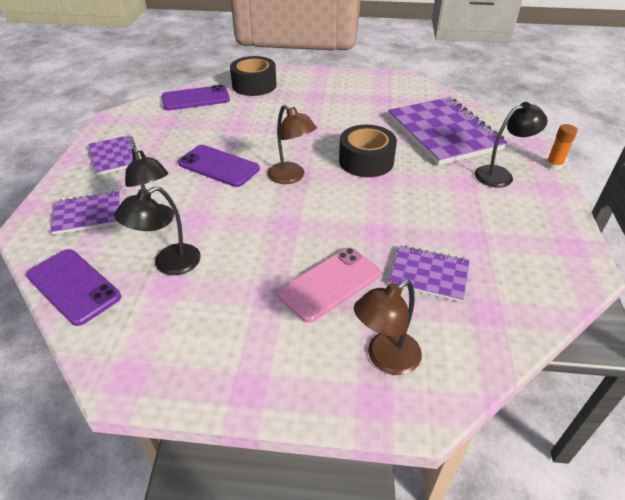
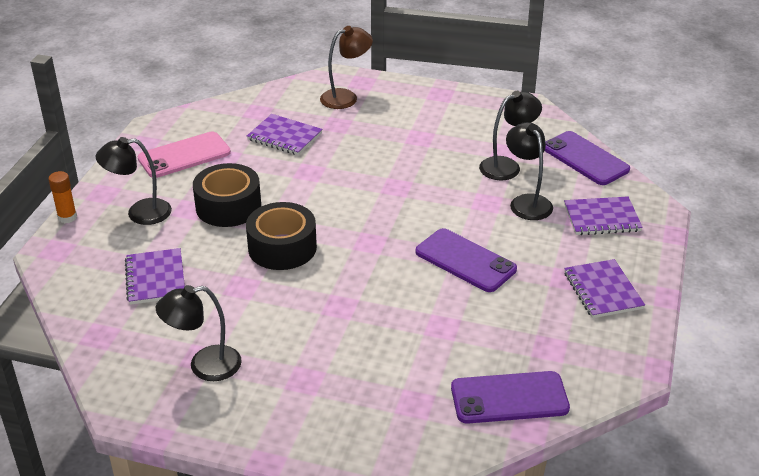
camera: 170 degrees left, 5 degrees down
black tape [230,56,277,96] -> black tape moved to [193,163,261,227]
brown lamp [268,105,317,184] -> none
pink phone [278,248,381,323] -> pink phone moved to [138,132,231,178]
purple notebook [388,97,507,165] -> purple notebook [125,248,185,305], size x0.52
none -> black lamp [156,285,242,381]

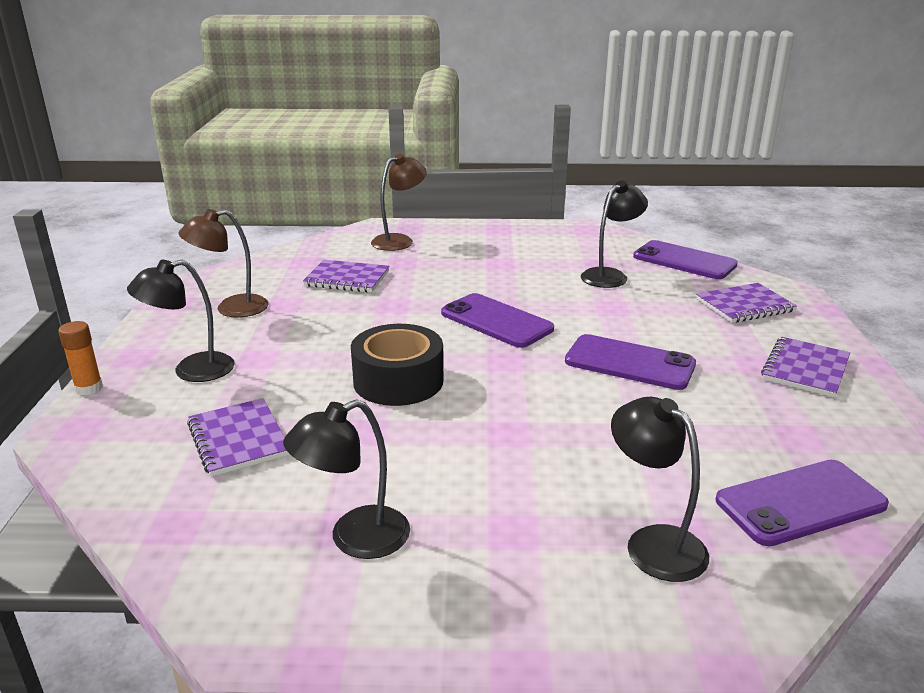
camera: 15 degrees left, 10 degrees down
pink phone [138,132,231,178] -> brown lamp [178,209,268,318]
black tape [193,163,261,227] -> none
black lamp [506,122,553,220] -> black lamp moved to [611,397,709,582]
purple notebook [564,259,645,318] -> purple notebook turned 60 degrees clockwise [761,337,850,398]
none -> purple phone [441,293,554,348]

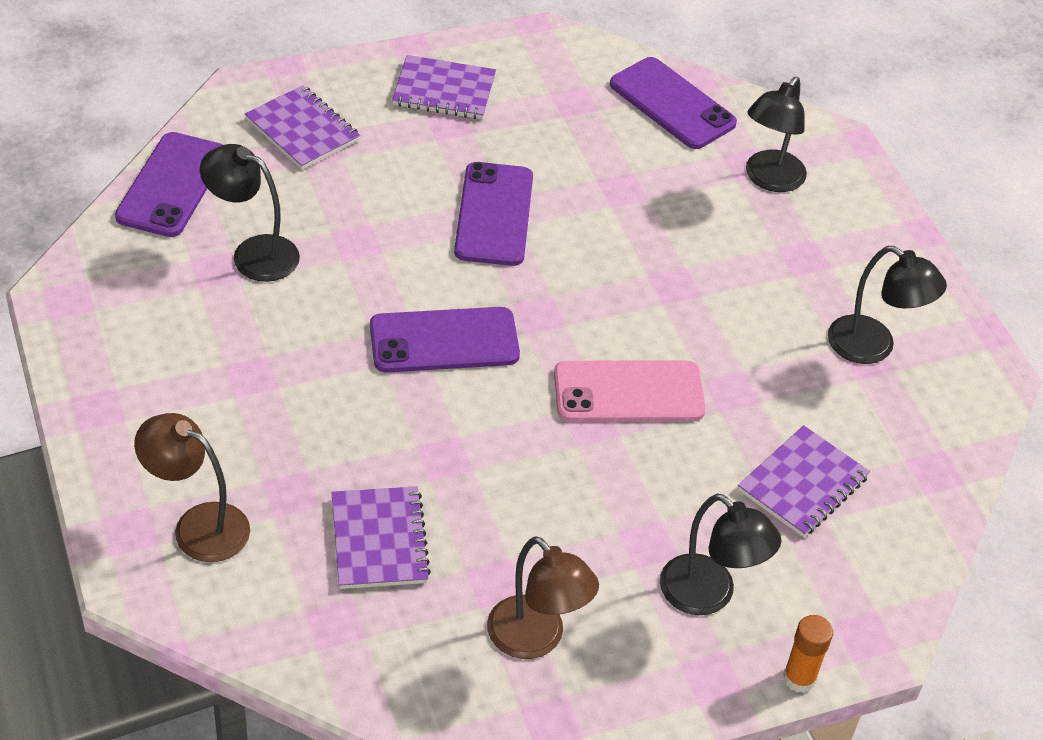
camera: 115 degrees left, 20 degrees up
black tape [351,324,443,406] -> pink phone [554,360,706,422]
purple phone [441,293,554,348] -> purple phone turned 60 degrees clockwise [370,307,520,373]

